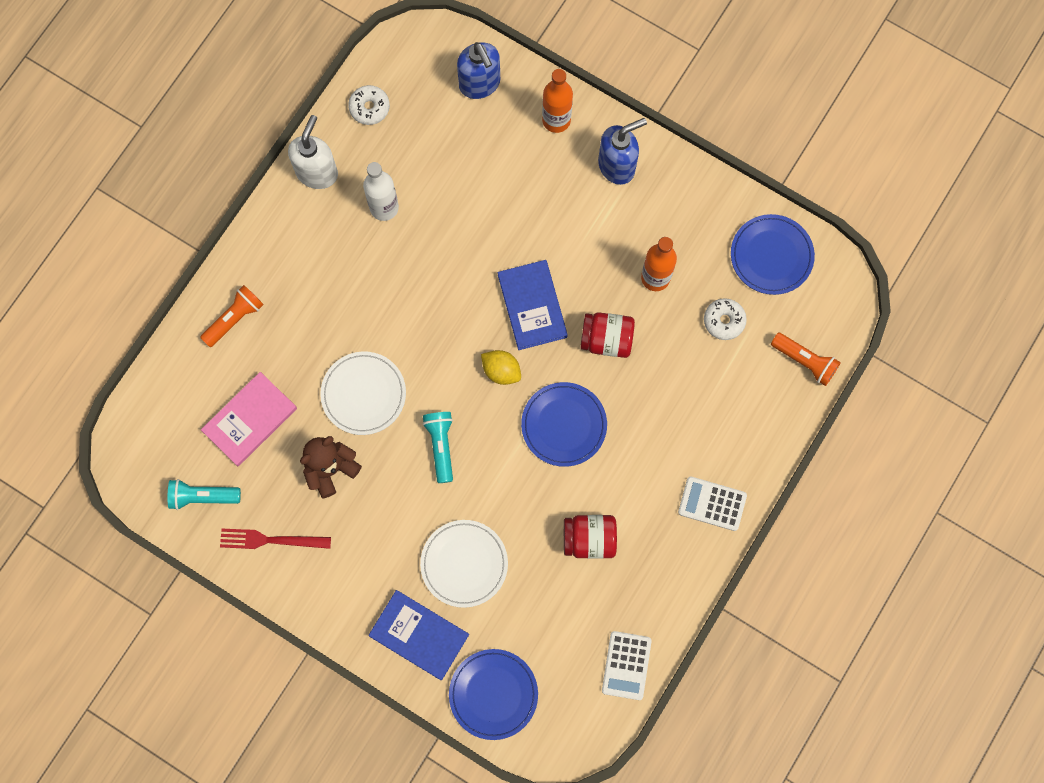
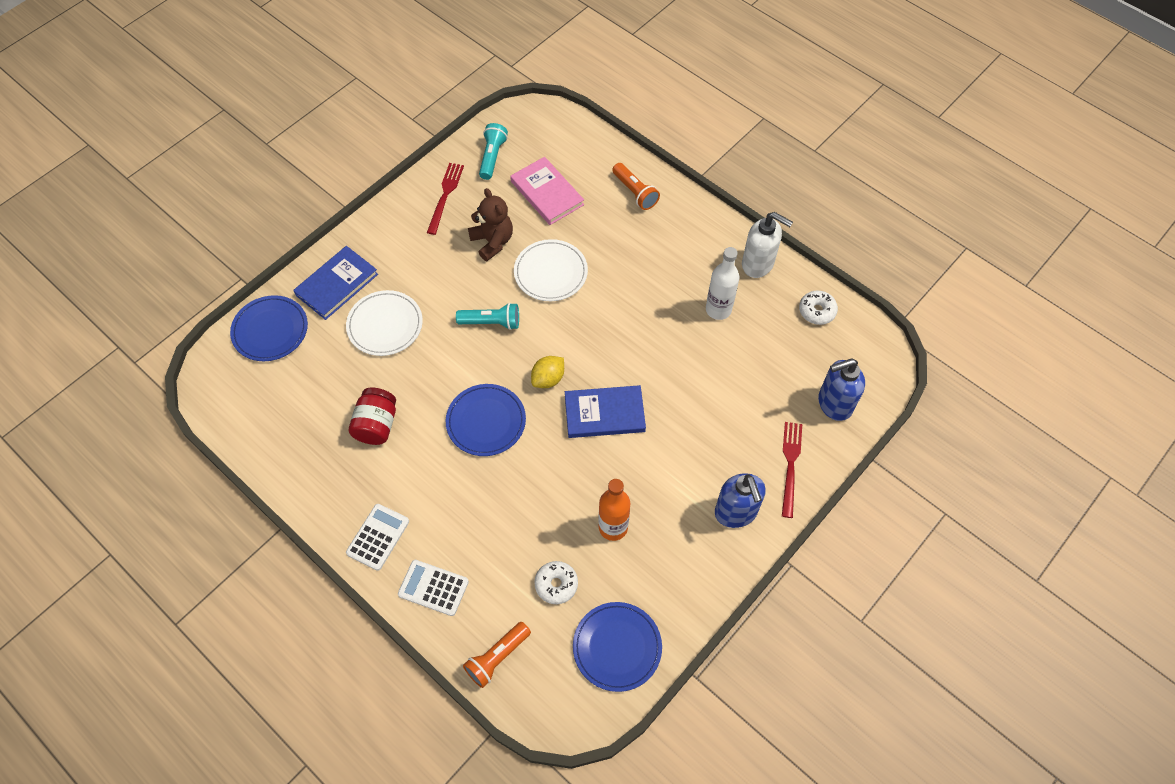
camera: 100 degrees right, 15 degrees down
orange bottle [542,69,573,133] -> red fork [782,422,802,518]
red jar [580,312,635,358] -> none
white calculator [602,631,652,700] -> white calculator moved to [398,560,469,616]

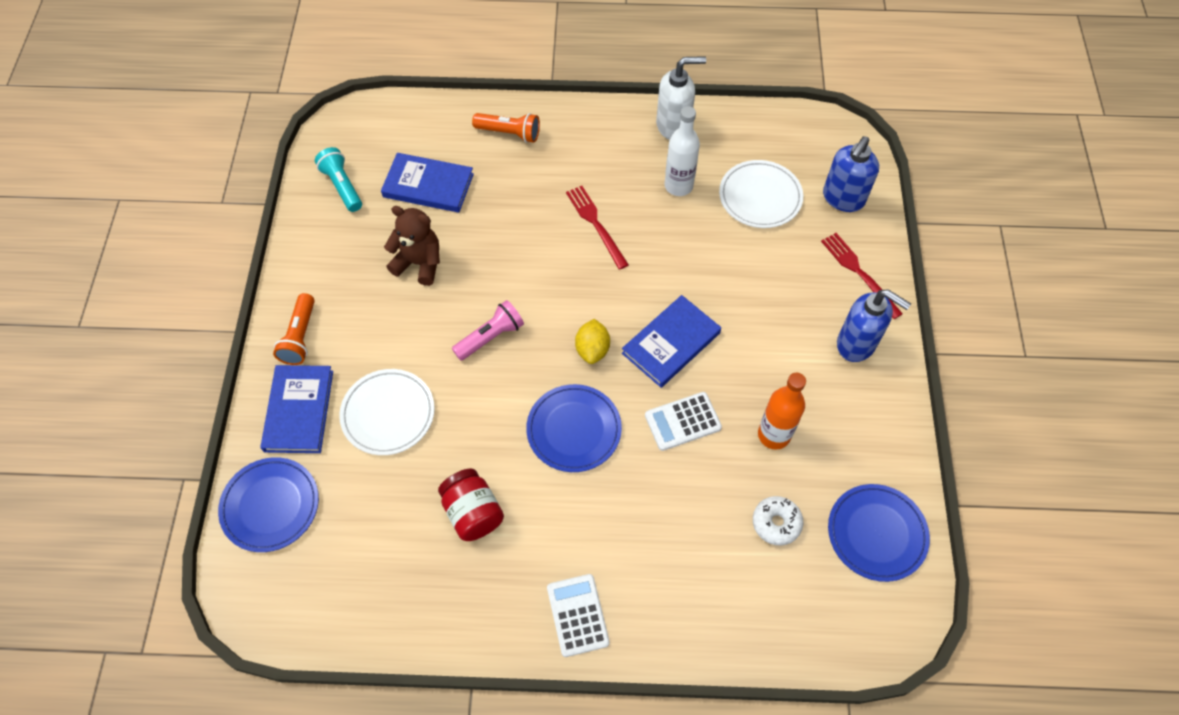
camera: 40 degrees left, 0 degrees up
white calculator [398,560,469,616] -> white calculator moved to [645,392,722,451]
red fork [427,163,464,235] -> red fork moved to [566,186,629,270]
turquoise flashlight [456,303,519,330] -> pink flashlight [452,300,524,361]
orange flashlight [463,622,531,688] -> orange flashlight moved to [273,293,315,365]
pink book [510,157,584,225] -> blue book [381,153,474,213]
white plate [514,239,588,301] -> white plate moved to [719,160,803,228]
white donut [799,290,838,325] -> none

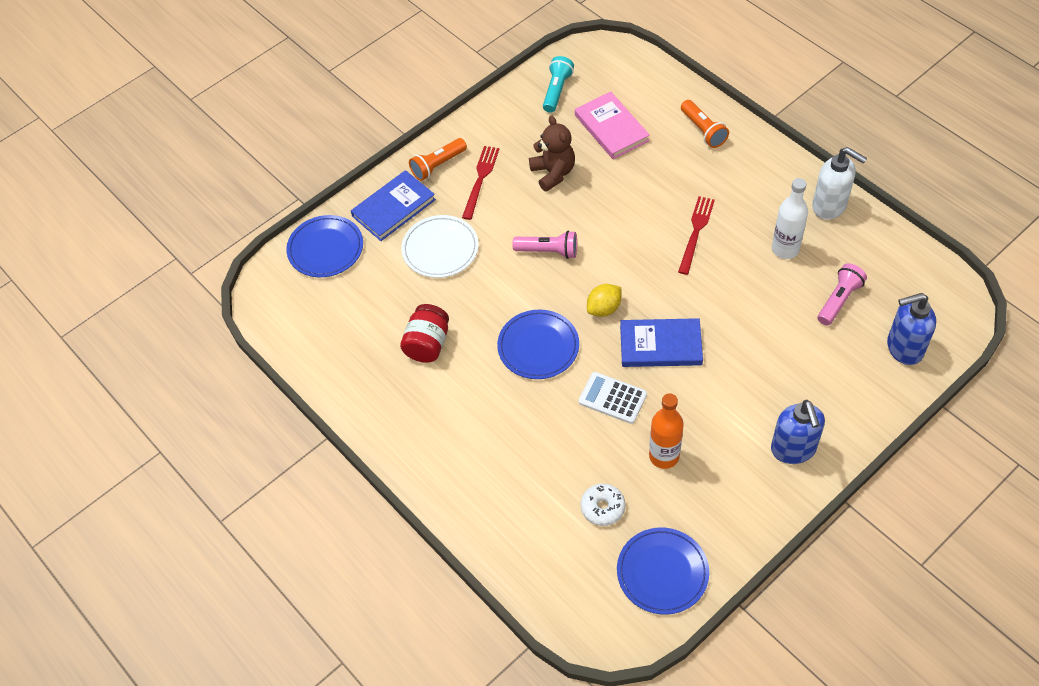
camera: 50 degrees right, 5 degrees down
blue book [381,153,474,213] -> pink book [575,92,650,159]
white calculator [547,574,610,657] -> none
white plate [719,160,803,228] -> pink flashlight [818,263,867,325]
red fork [821,233,903,319] -> red fork moved to [462,146,499,220]

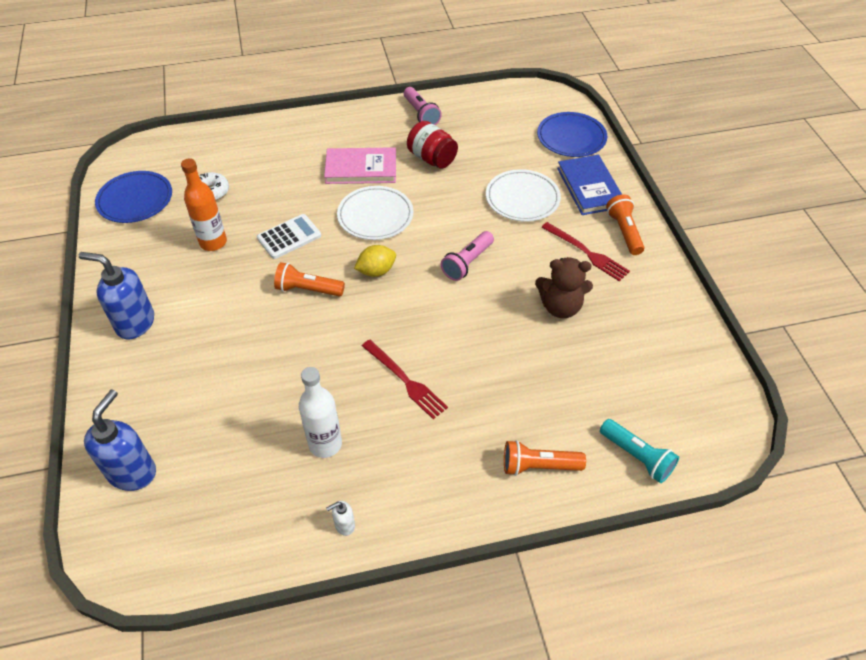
camera: 115 degrees right, 5 degrees down
blue plate [497,310,579,379] -> white plate [337,186,413,240]
turquoise flashlight [543,56,574,113] -> turquoise flashlight moved to [600,419,679,483]
pink book [575,92,650,159] -> pink book moved to [324,147,396,184]
yellow lemon [587,284,621,317] -> yellow lemon turned 75 degrees clockwise [354,245,396,277]
blue book [620,318,703,367] -> orange flashlight [274,262,345,297]
white soap dispenser [812,147,867,220] -> white soap dispenser [326,501,355,536], size x0.45
pink flashlight [818,263,867,325] -> pink flashlight moved to [404,87,441,125]

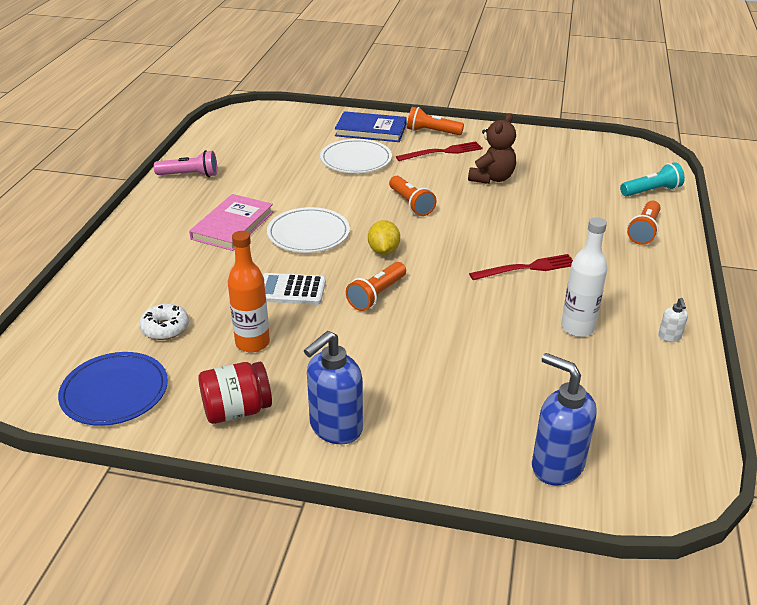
camera: 65 degrees left, 15 degrees down
white calculator [257,214,321,259] -> white calculator turned 75 degrees counterclockwise [263,273,326,305]
red jar [407,121,458,169] -> red jar moved to [198,362,272,424]
pink flashlight [441,231,494,281] -> orange flashlight [389,176,437,216]
blue plate [537,112,608,157] -> none

